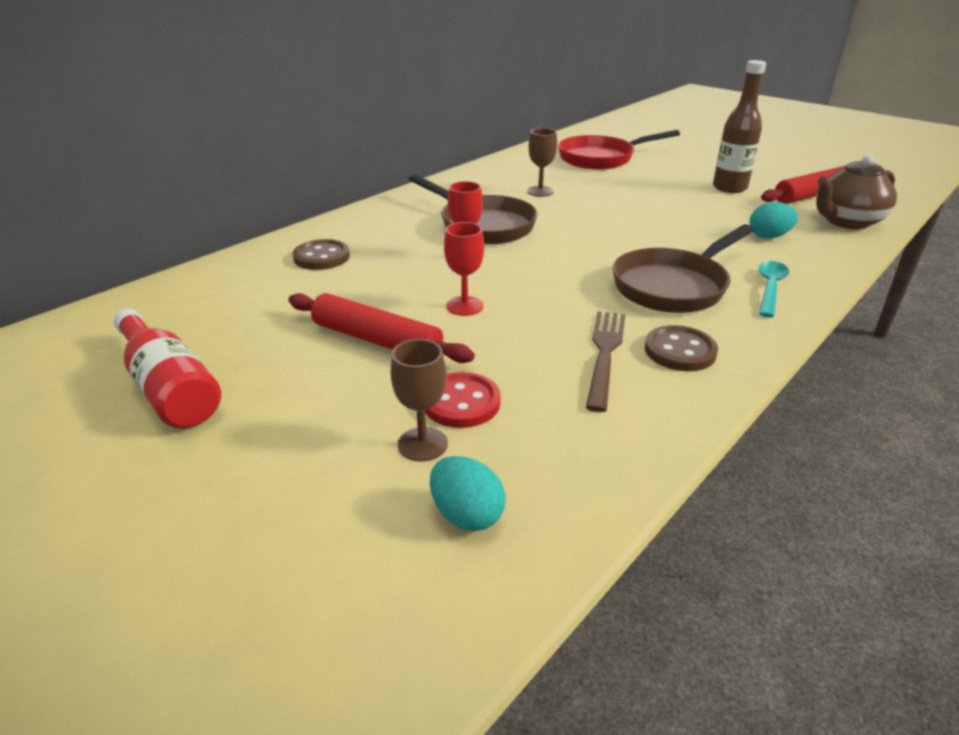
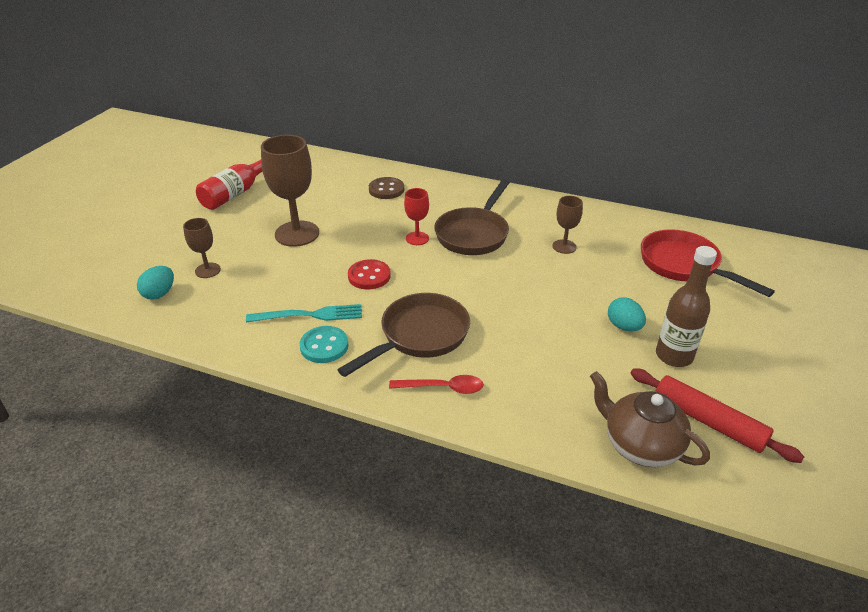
camera: 70 degrees right, 5 degrees up
red rolling pin [288,293,475,363] -> brown goblet [261,135,319,247]
red button [425,372,501,428] -> red button moved to [348,259,391,289]
red goblet [444,222,484,316] -> none
brown fork [586,311,625,412] -> turquoise fork [246,304,362,323]
brown pan [612,224,754,313] -> brown pan turned 105 degrees clockwise [337,293,470,377]
brown button [645,325,718,371] -> turquoise button [300,326,349,363]
turquoise egg [749,202,798,239] -> turquoise egg moved to [608,297,646,331]
turquoise spoon [759,261,789,317] -> red spoon [389,375,484,394]

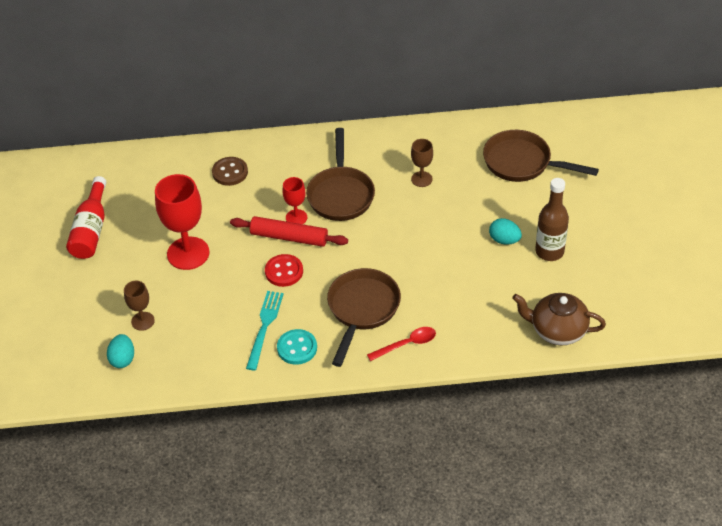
camera: 25 degrees left, 10 degrees up
turquoise fork [246,304,362,323] -> turquoise fork turned 45 degrees counterclockwise [246,291,284,371]
brown goblet [261,135,319,247] -> red goblet [155,174,210,270]
red rolling pin [630,368,804,463] -> red rolling pin moved to [230,216,348,247]
red pan [641,229,775,297] -> brown pan [483,130,599,182]

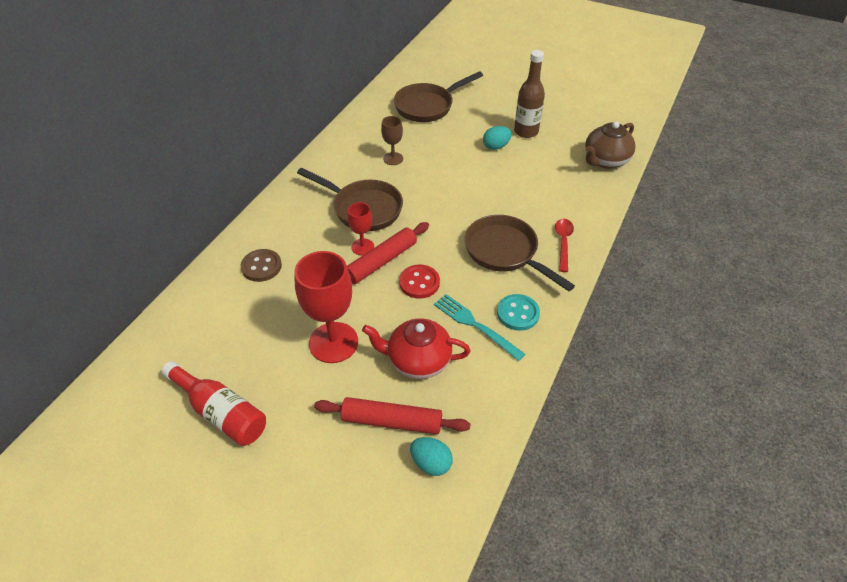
camera: 60 degrees left, 0 degrees up
brown goblet [124,281,155,331] -> red rolling pin [314,397,471,434]
none -> red teapot [362,319,470,379]

